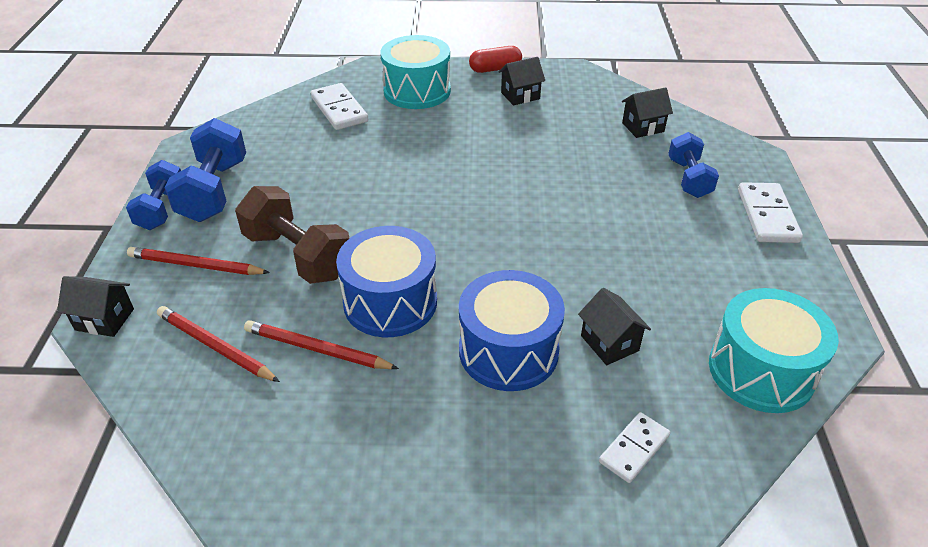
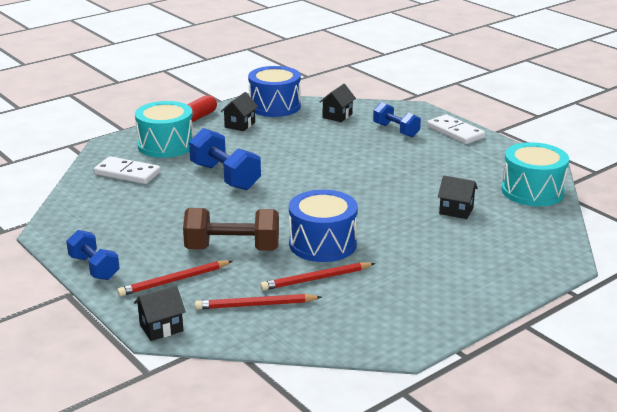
camera: 40 degrees left, 15 degrees down
blue dumbbell [164,118,246,222] -> blue dumbbell moved to [189,128,261,190]
blue drum [459,270,565,391] -> blue drum moved to [248,66,301,117]
white domino [599,412,670,483] -> none

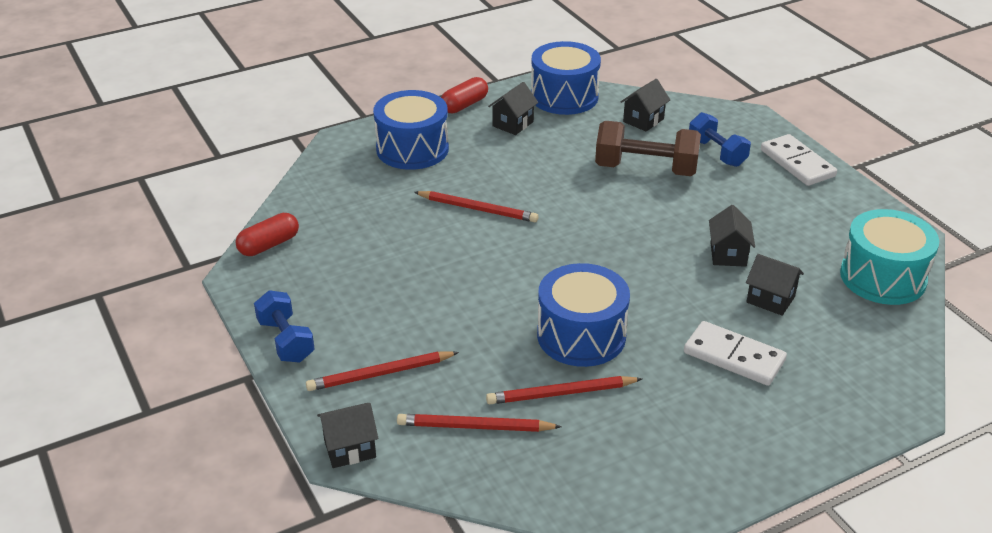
camera: 10 degrees right, 10 degrees up
white domino [94,156,161,184] -> white domino moved to [684,321,787,386]
turquoise drum [135,101,194,158] -> blue drum [373,90,449,170]
brown dumbbell [183,208,279,251] -> brown dumbbell moved to [595,121,701,176]
blue dumbbell [189,128,261,190] -> red pencil [414,191,539,222]
none -> red capsule [235,213,299,256]
none -> black house [709,205,755,267]

